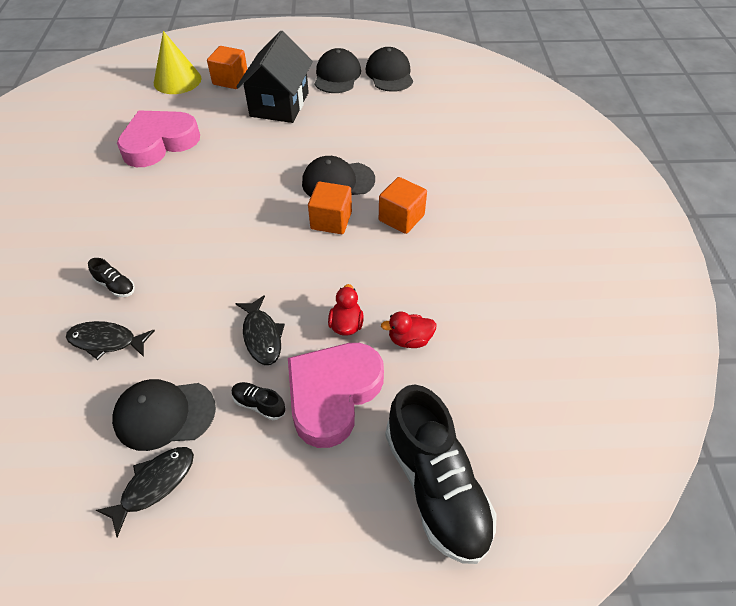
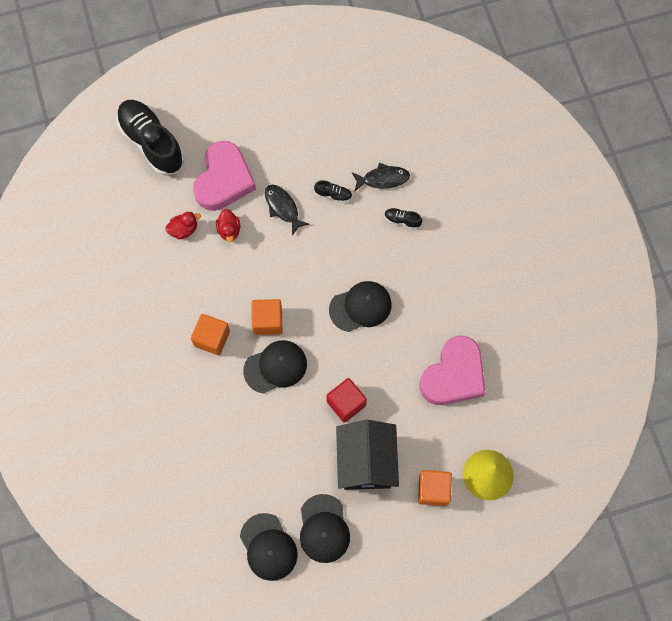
camera: 165 degrees right, 20 degrees up
black fish [96,447,194,537] -> none
black cap [112,379,216,451] -> black cap moved to [329,281,392,332]
black shoe [232,382,285,420] -> black shoe moved to [314,180,352,203]
none -> red cube [326,378,367,423]

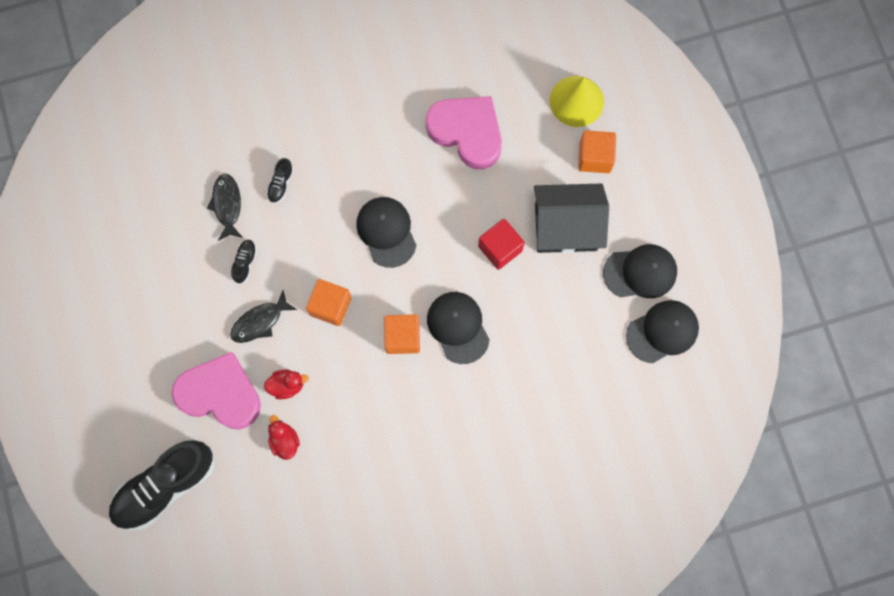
camera: 90 degrees left, 5 degrees up
orange cube [191,314,230,355] -> orange cube moved to [306,279,351,326]

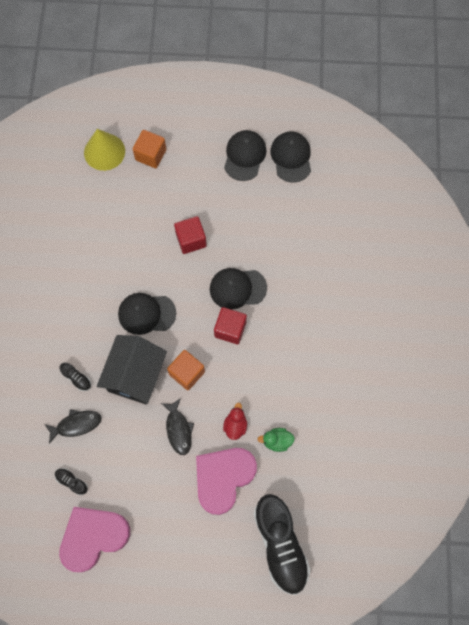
camera: 70 degrees left, 5 degrees down
black fish [207,174,243,241] -> black fish turned 150 degrees clockwise [44,409,102,444]
black shoe [231,239,257,284] -> black shoe moved to [55,468,88,495]
red duck [268,415,300,460] -> green duck [258,428,295,452]
orange cube [384,314,420,354] -> red cube [214,307,247,344]
pink heart [426,96,502,169] -> pink heart moved to [59,507,130,572]
black house [534,183,609,253] -> black house moved to [97,335,167,404]

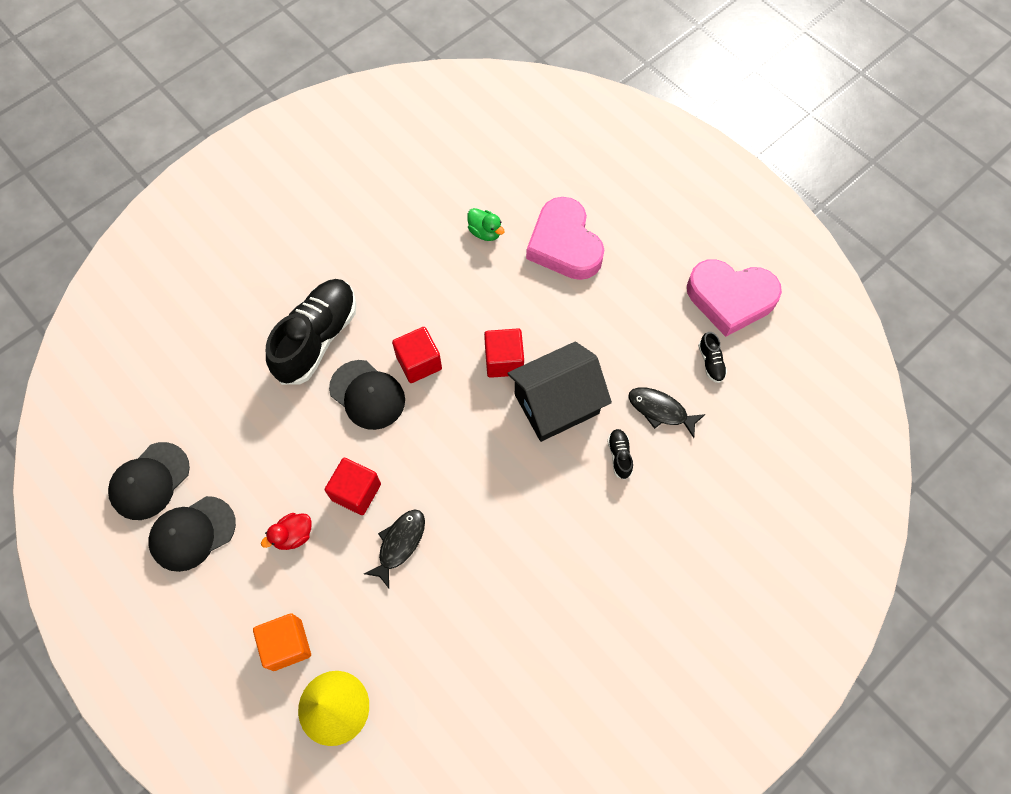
camera: 135 degrees left, 5 degrees down
black cap [118,293,176,335] -> none
black fish [161,398,194,455] -> black fish moved to [364,509,425,588]
orange cube [167,350,205,390] -> red cube [484,329,524,378]
pink heart [196,448,257,515] -> pink heart turned 75 degrees clockwise [526,197,604,280]
red duck [223,403,247,440] -> red duck moved to [261,513,312,550]
black shoe [254,494,311,595] -> black shoe moved to [266,279,356,385]

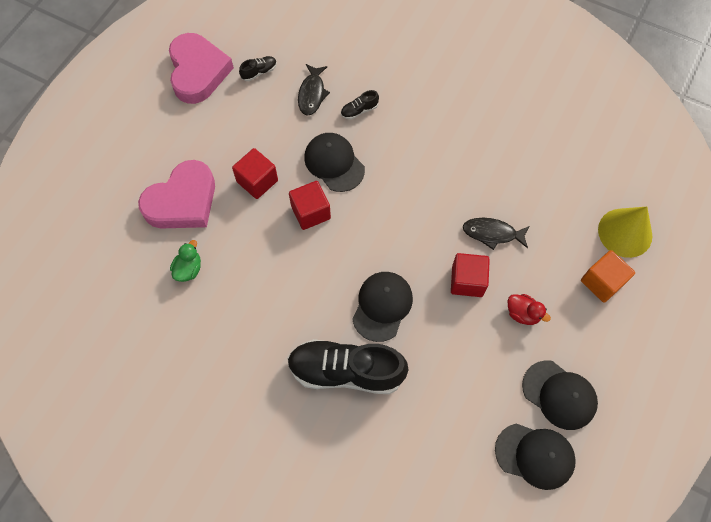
camera: 110 degrees left, 0 degrees up
red cube [392,327,442,383] -> red cube moved to [232,148,278,199]
black house [508,341,612,442] -> black cap [304,133,365,192]

